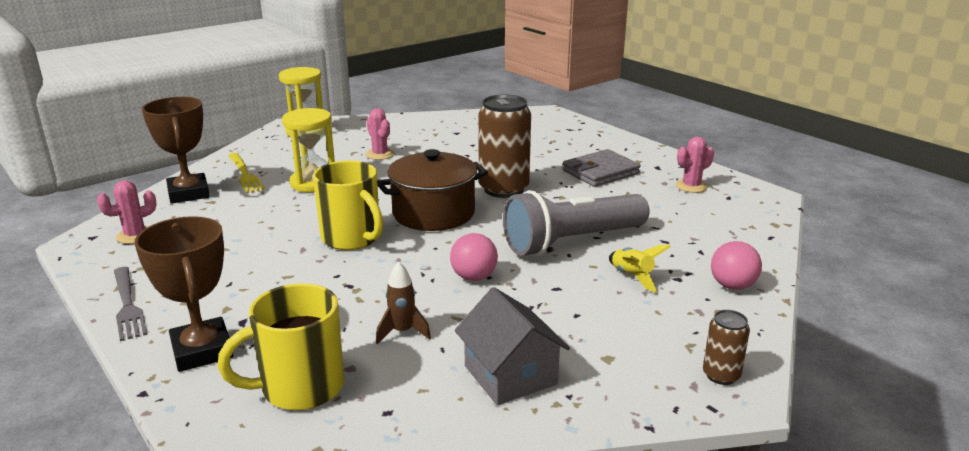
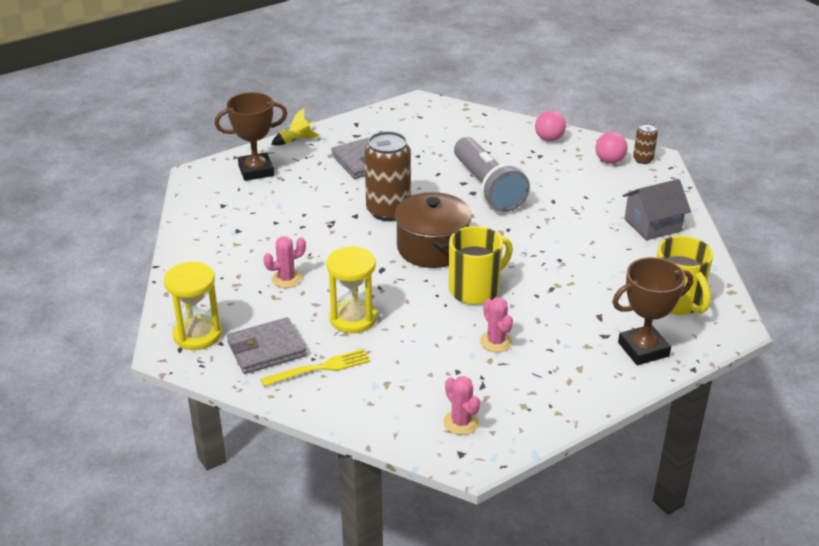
camera: 85 degrees left, 10 degrees up
grey fork [114,267,148,341] -> none
brown trophy [142,97,210,204] -> brown trophy moved to [215,92,287,181]
brown rocket [376,262,431,344] -> none
pink ball [450,233,498,281] -> pink ball moved to [595,132,628,164]
yellow rocket [609,245,671,293] -> yellow rocket moved to [271,108,319,145]
pink cactus [676,137,714,193] -> pink cactus moved to [480,297,513,352]
none -> grey wallet [227,317,307,374]

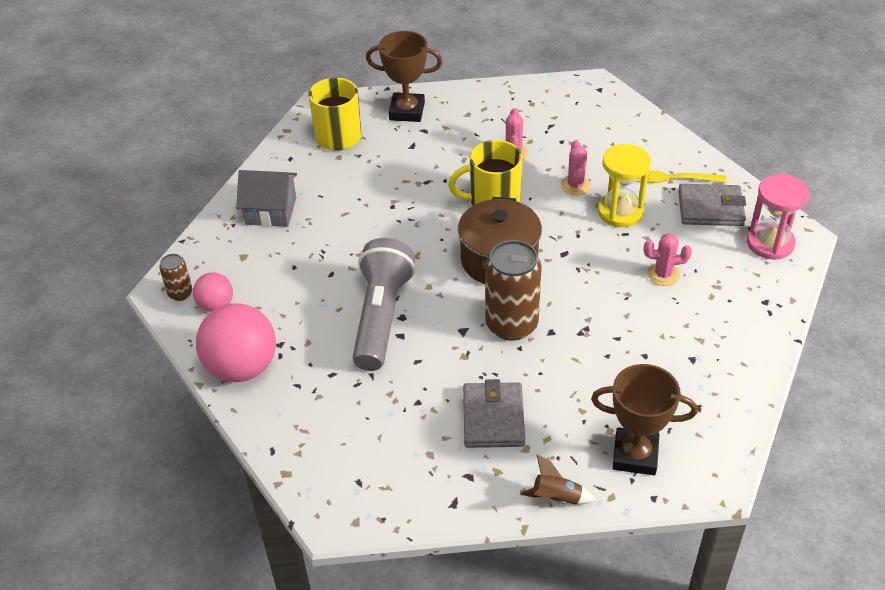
camera: 150 degrees left, 10 degrees up
yellow hourglass [164,262,222,350] -> pink hourglass [747,174,810,260]
yellow rocket [271,108,319,145] -> brown rocket [520,455,596,504]
pink cactus [444,376,480,435] -> pink cactus moved to [561,140,591,195]
pink ball [535,111,566,141] -> pink ball [196,303,276,382], size x1.88

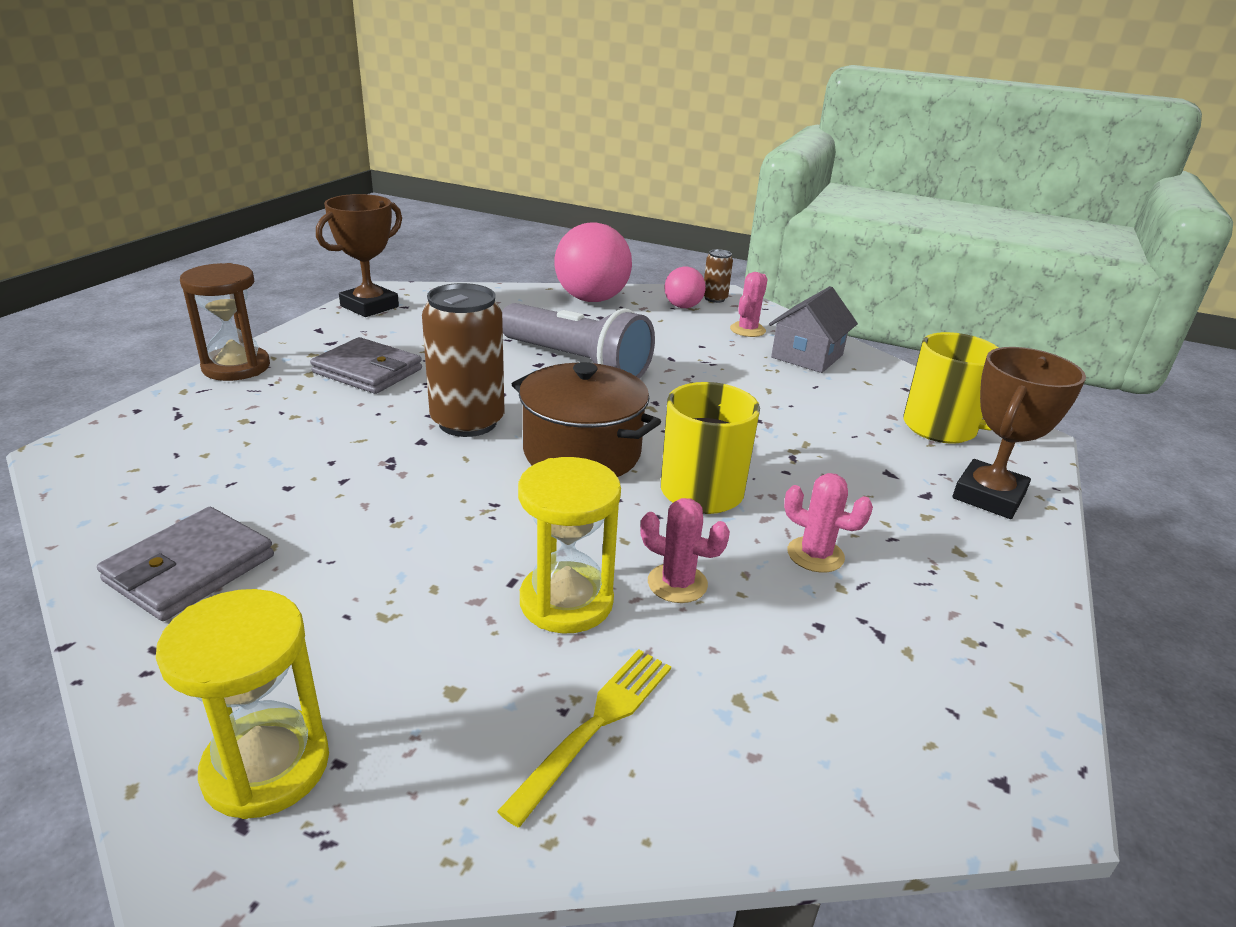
camera: 115 degrees right, 15 degrees down
brown rocket [520,455,596,504] -> brown hourglass [180,263,270,381]
brown trophy [591,364,698,475] -> brown trophy moved to [316,194,402,317]
pink cactus [644,233,692,286] -> pink cactus moved to [730,272,768,337]
grey wallet [678,184,746,226] -> grey wallet moved to [97,507,274,621]
pink hourglass [747,174,810,260] -> yellow hourglass [156,589,329,819]

